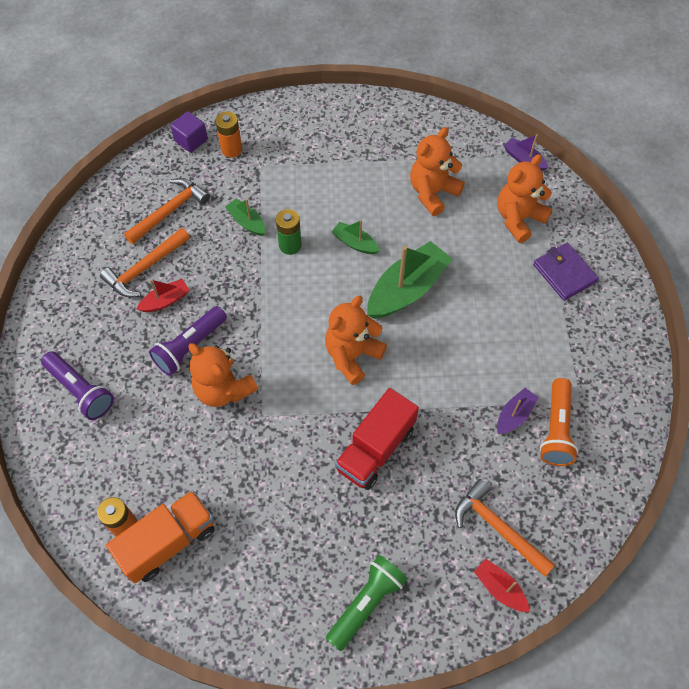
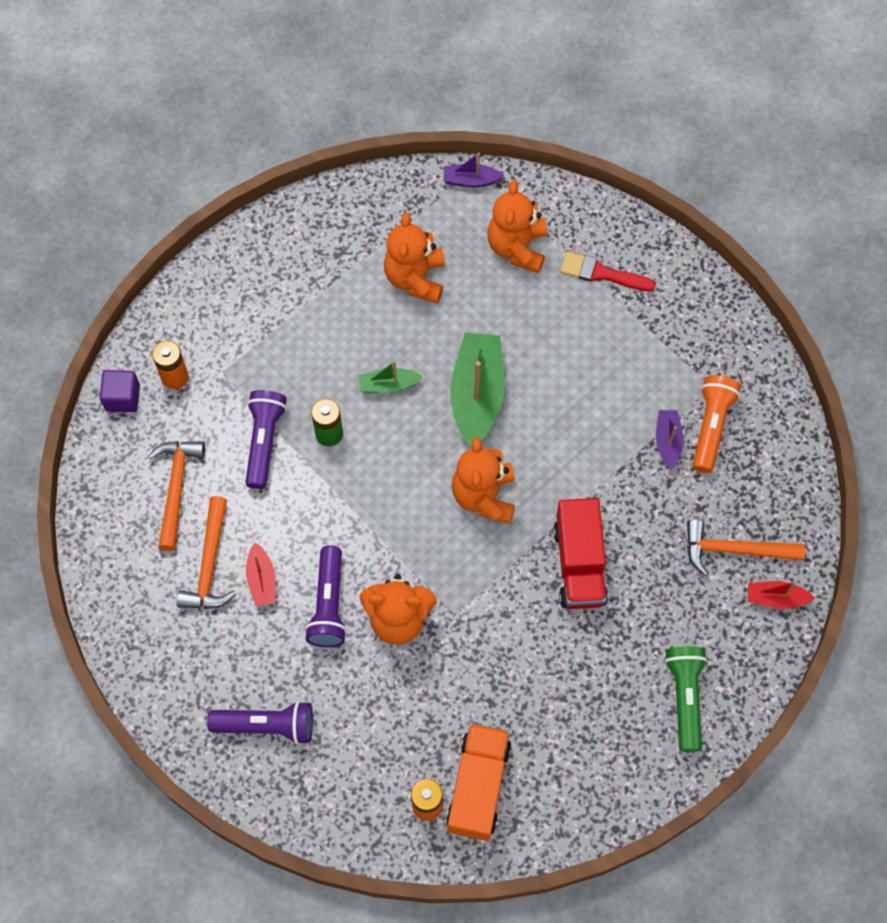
camera: 40 degrees left, 5 degrees up
red boat [137,279,189,312] -> red boat turned 150 degrees clockwise [246,543,275,607]
green boat [225,199,265,236] -> purple flashlight [245,390,287,489]
purple wallet [533,243,599,301] -> red brush [560,252,656,291]
orange flashlight [540,378,578,466] -> orange flashlight turned 135 degrees counterclockwise [693,375,741,473]

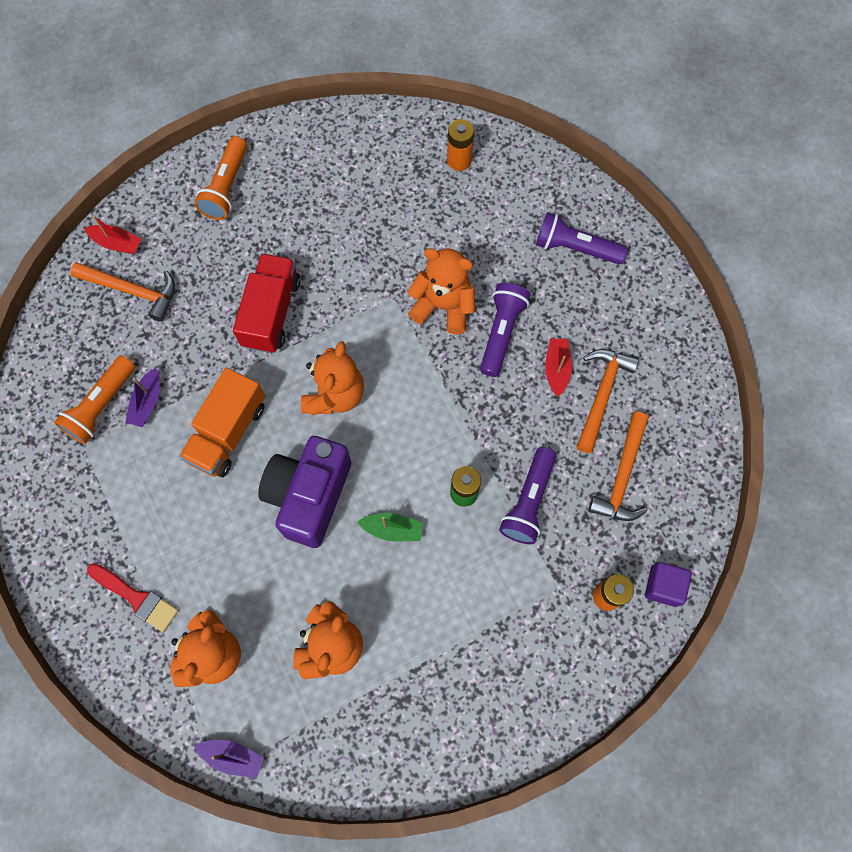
camera: 165 degrees left, 5 degrees up
orange truck [446,723,512,841] -> orange truck moved to [179,368,265,477]
green boat [450,333,505,448] -> purple camera [258,436,351,548]
green flashlight [665,646,707,752] -> orange flashlight [194,136,247,220]

